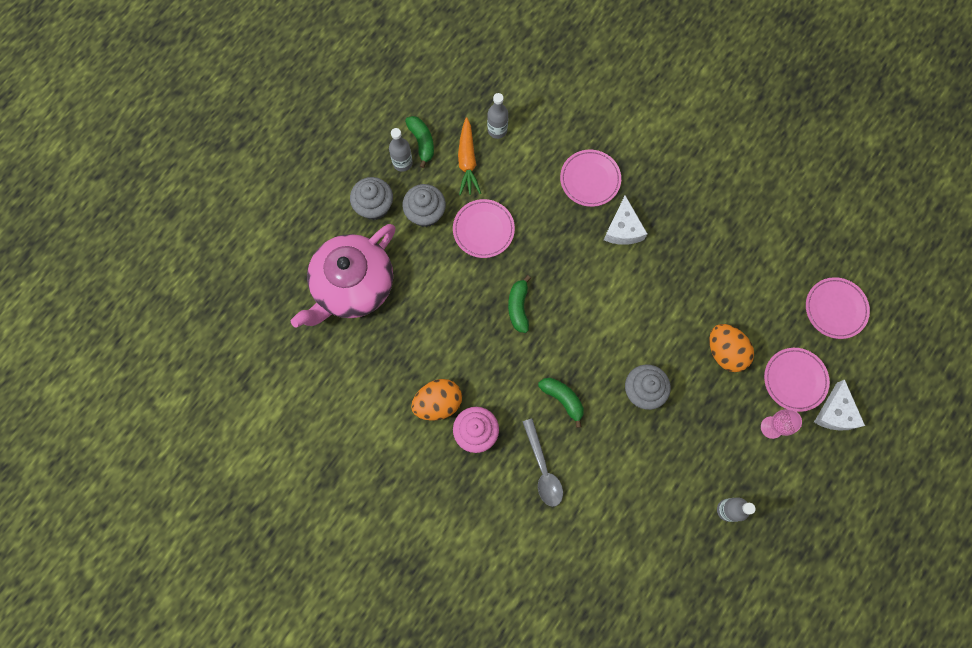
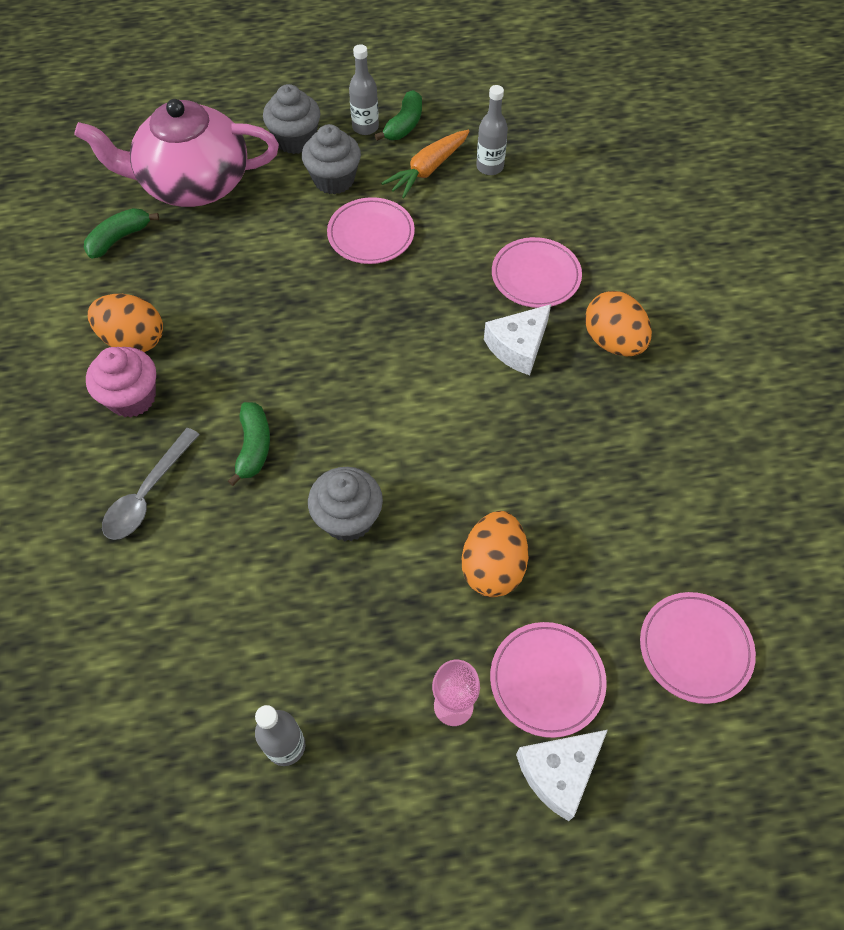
camera: 45 degrees right, 15 degrees down
green banana [508,275,531,333] -> green banana moved to [84,208,159,259]
none -> orange egg [585,291,652,356]

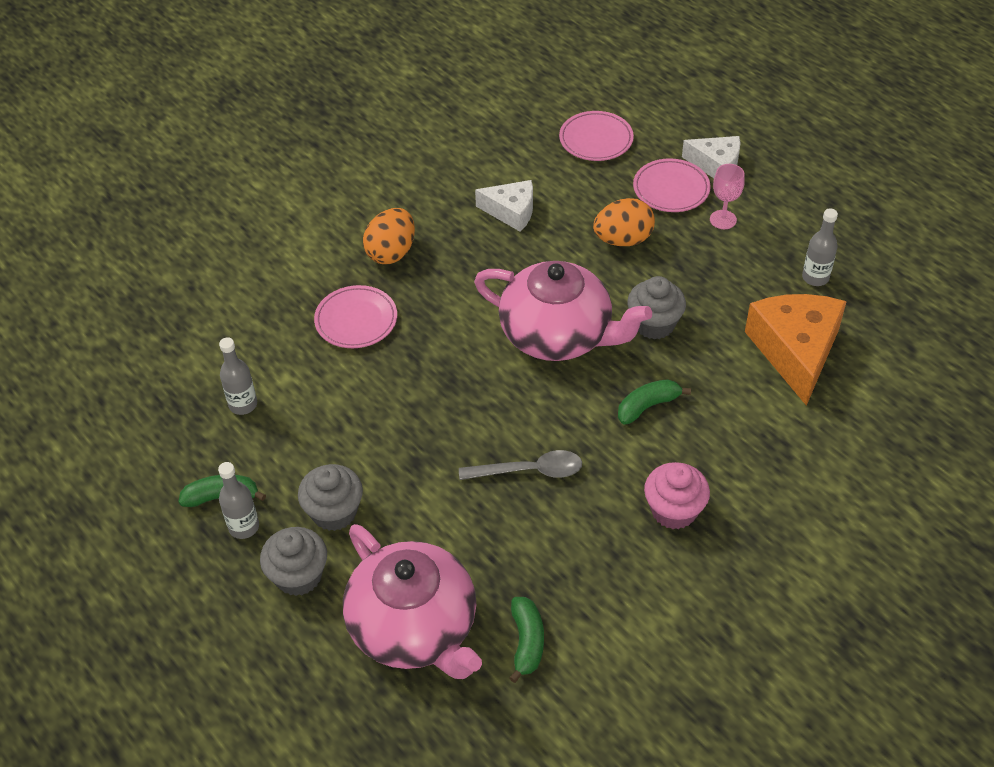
camera: 120 degrees left, 10 degrees down
green banana [84,208,159,259] -> green banana turned 105 degrees counterclockwise [509,597,544,683]
orange egg [88,294,163,352] -> none
grey spoon [102,428,200,540] -> grey spoon moved to [459,450,582,480]
pink plate [327,197,415,264] -> none
orange carrot [381,130,469,199] -> none
white cheese [484,304,551,375] -> white cheese moved to [475,180,533,232]
none -> pink teapot [474,261,652,361]
none -> orange cheese [745,294,847,406]

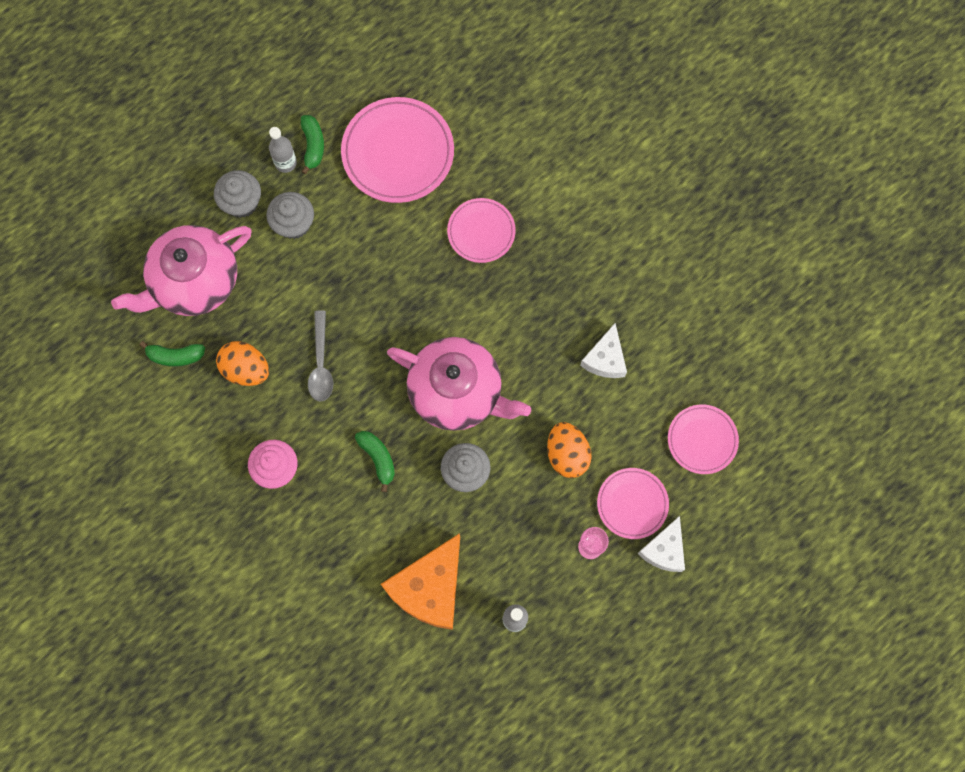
camera: 90 degrees right, 25 degrees up
grey bottle [219,337,257,415] -> pink plate [341,97,454,203]
orange egg [363,208,415,264] -> orange egg moved to [216,341,269,386]
pink teapot [474,261,652,361] -> pink teapot turned 90 degrees counterclockwise [387,337,531,431]
orange cheese [745,294,847,406] -> orange cheese turned 120 degrees clockwise [381,533,460,630]

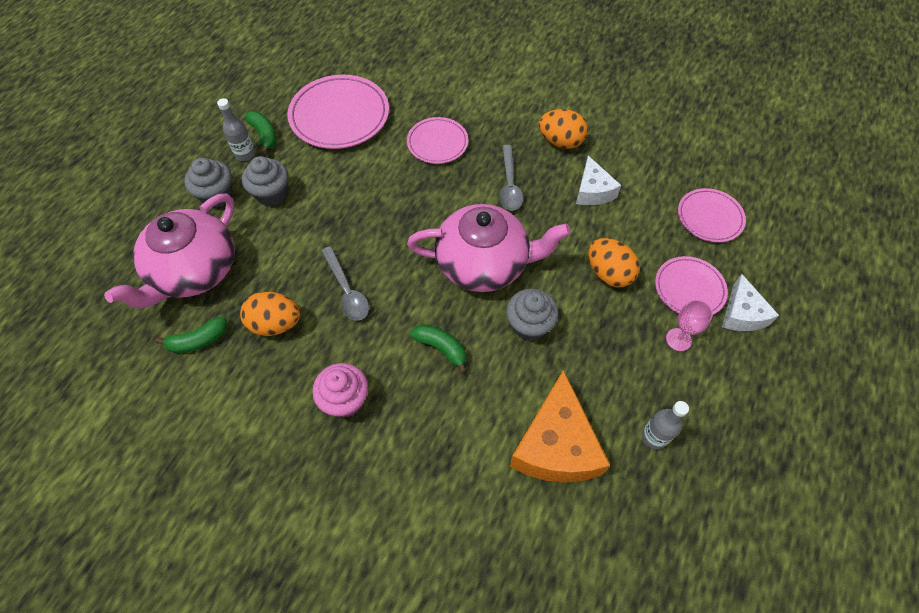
camera: 25 degrees left, 15 degrees down
none -> grey spoon [499,145,523,211]
none -> orange egg [539,109,588,149]

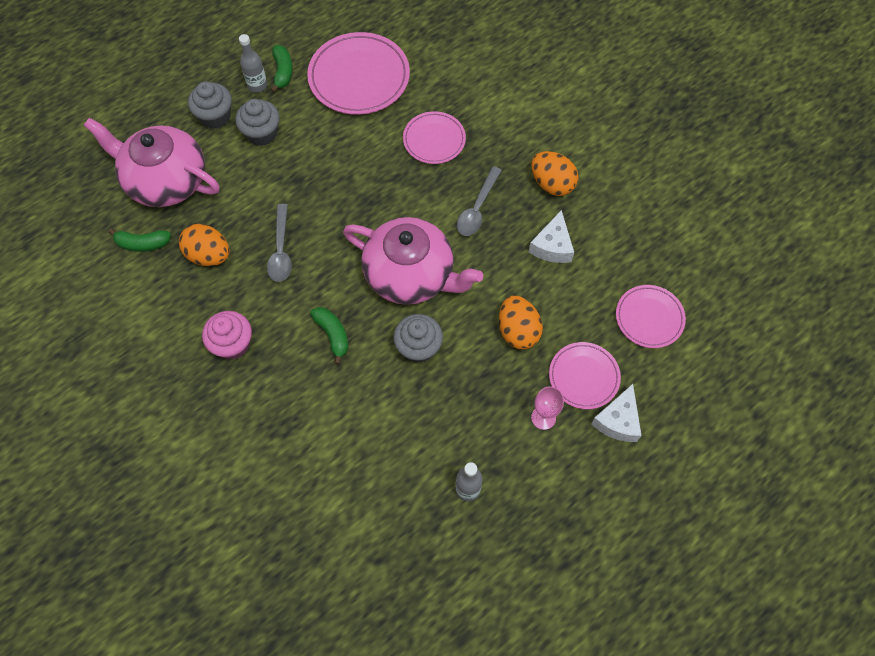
camera: 25 degrees right, 5 degrees up
pink teapot [104,193,235,309] -> pink teapot turned 60 degrees clockwise [84,118,220,207]
orange cheese [509,370,610,483] -> none

